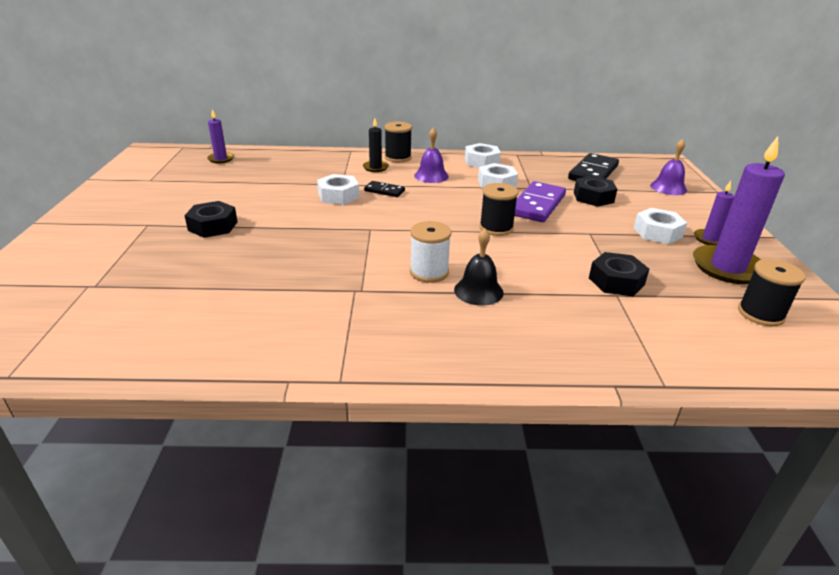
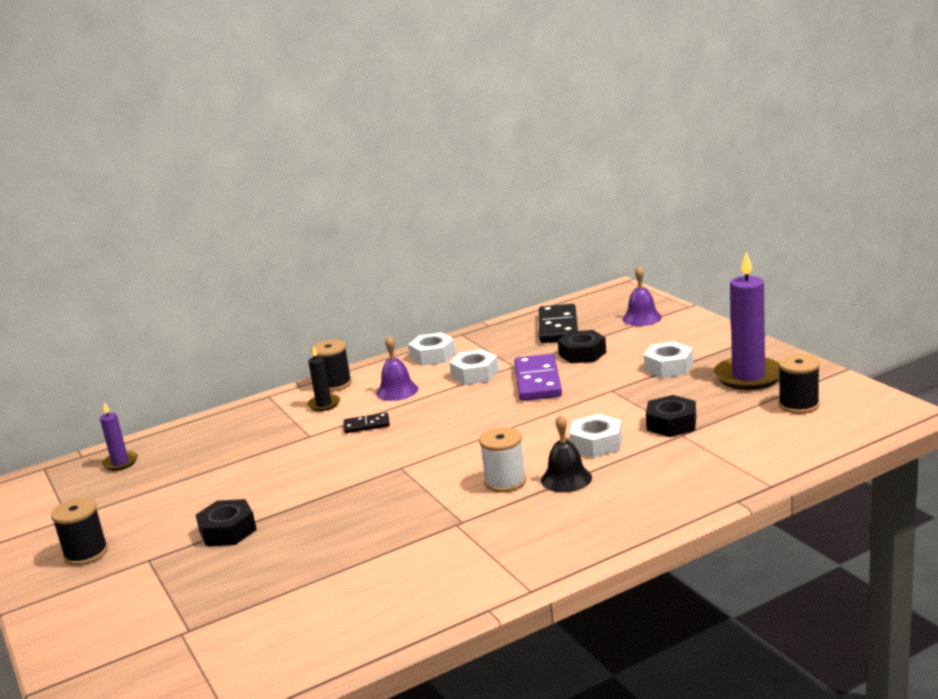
camera: 25 degrees left, 10 degrees down
white nut [317,174,359,205] -> white nut moved to [570,414,622,458]
black spool [479,183,519,236] -> black spool moved to [51,497,108,566]
purple candle [694,181,734,245] -> none

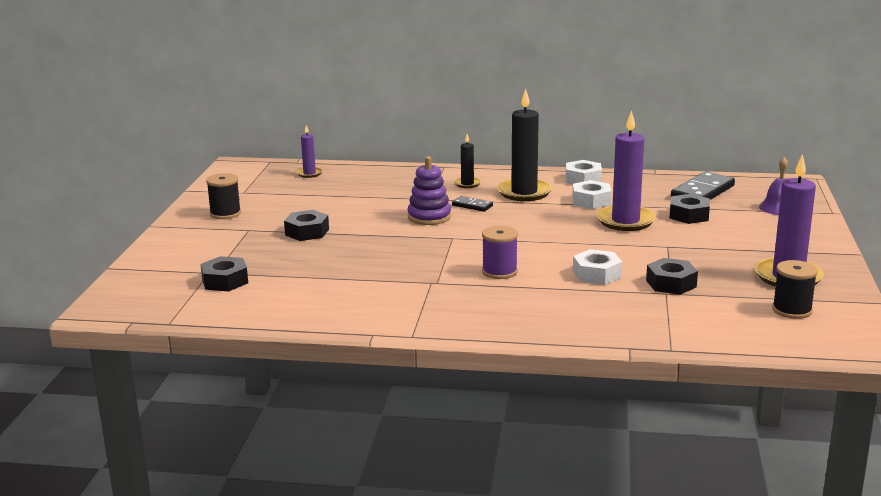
camera: 35 degrees right, 0 degrees up
black spool [311,339,352,392] -> none
purple bell [376,336,418,401] -> black candle [497,89,552,201]
white spool [479,427,526,492] -> purple spool [482,226,518,279]
purple domino [514,354,562,401] -> purple candle [596,110,656,231]
black bell [541,414,592,492] -> none
white nut [644,342,693,378] -> none
none -> black nut [200,256,248,291]
none -> purple stacking toy [408,156,451,225]

